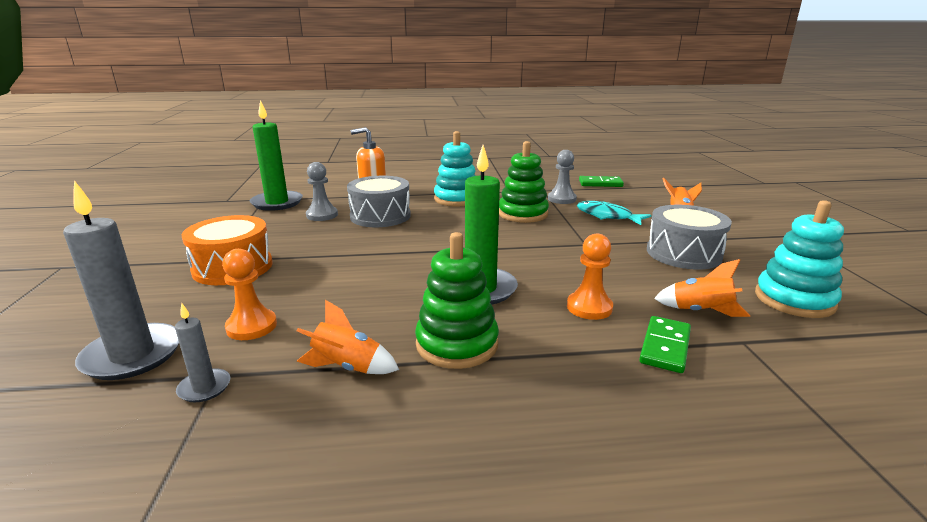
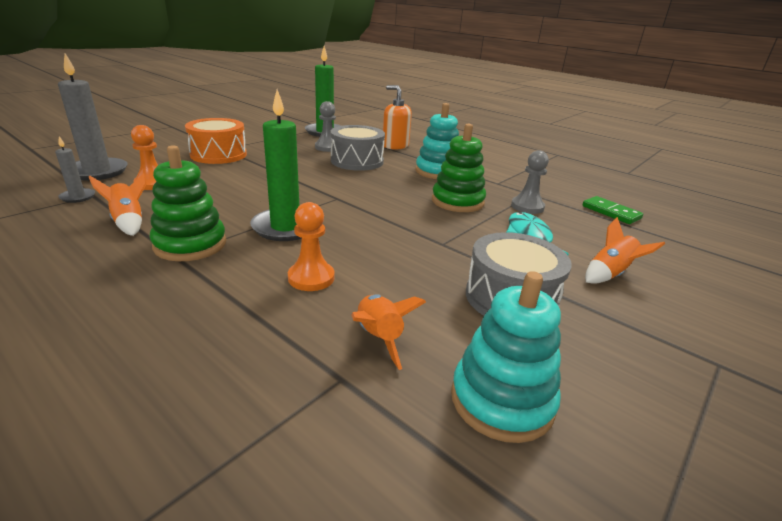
camera: 45 degrees right, 5 degrees up
green domino [639,316,691,373] -> none

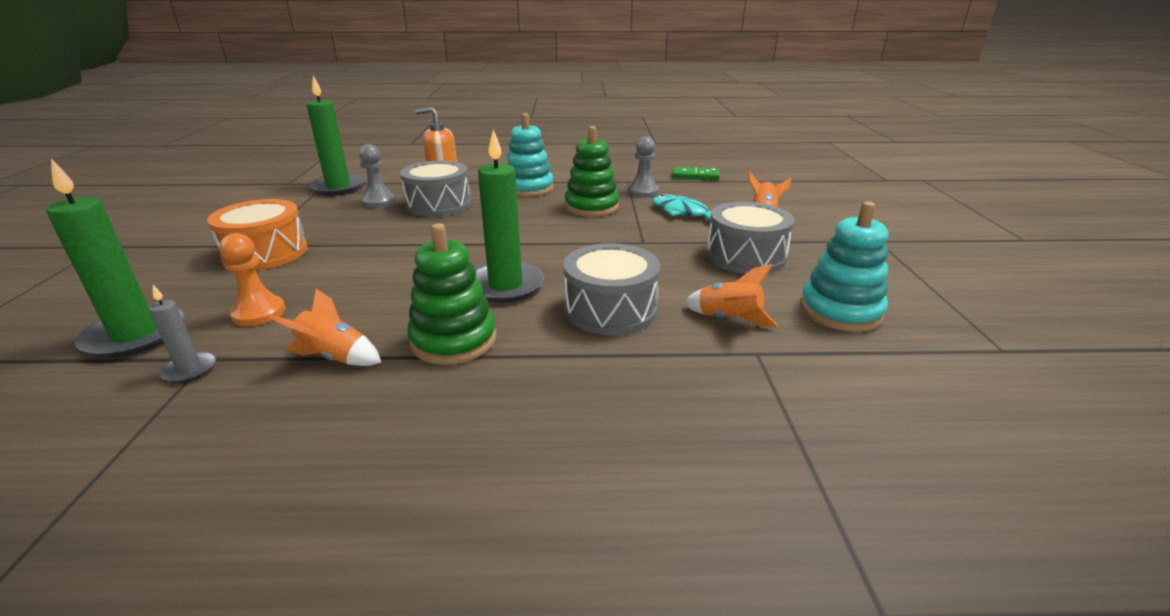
camera: 40 degrees left, 0 degrees up
grey candle [58,54,127,181] -> green candle [46,159,185,358]
orange pawn [288,202,334,291] -> grey drum [563,243,660,335]

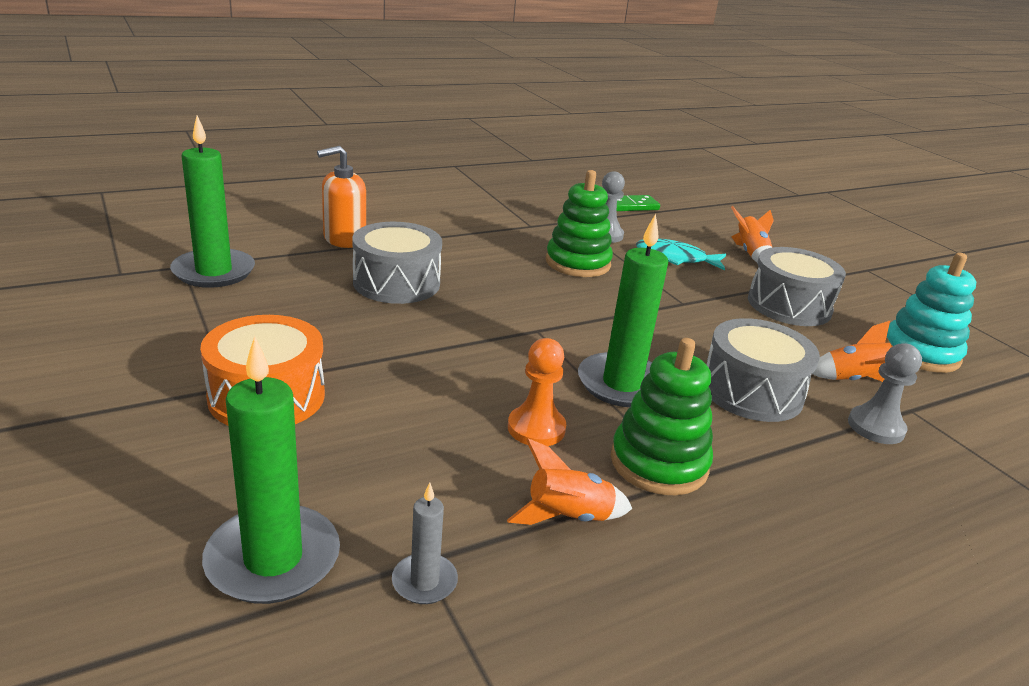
camera: 30 degrees left, 0 degrees up
orange pawn [219,233,286,326] -> orange pawn moved to [508,338,566,446]
grey pawn [359,144,396,208] -> grey pawn moved to [848,344,922,444]
turquoise stacking toy [506,113,554,197] -> none

